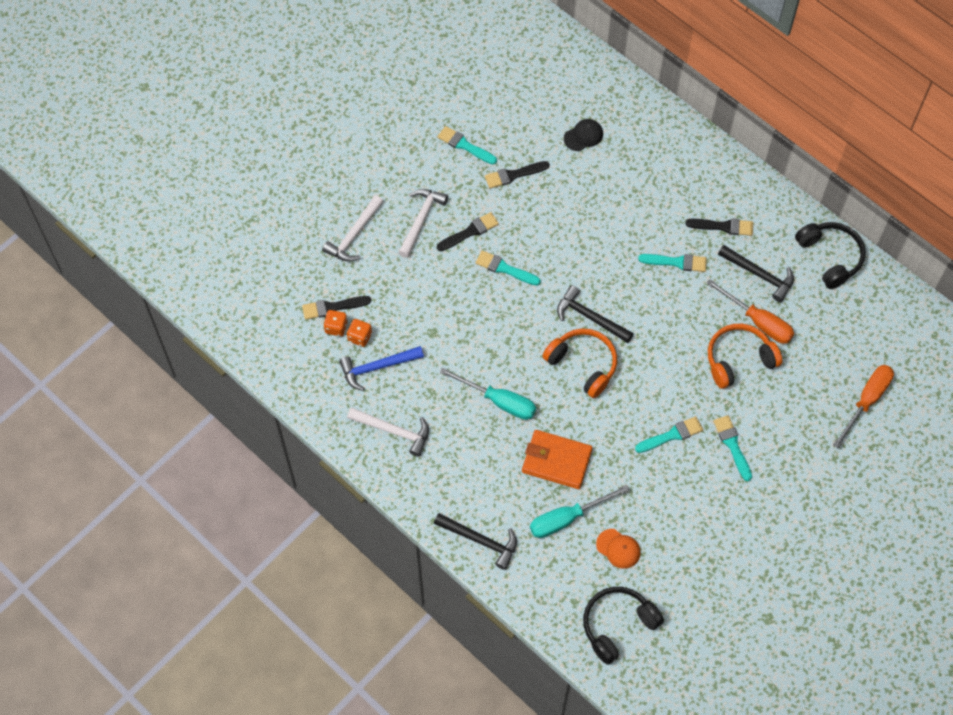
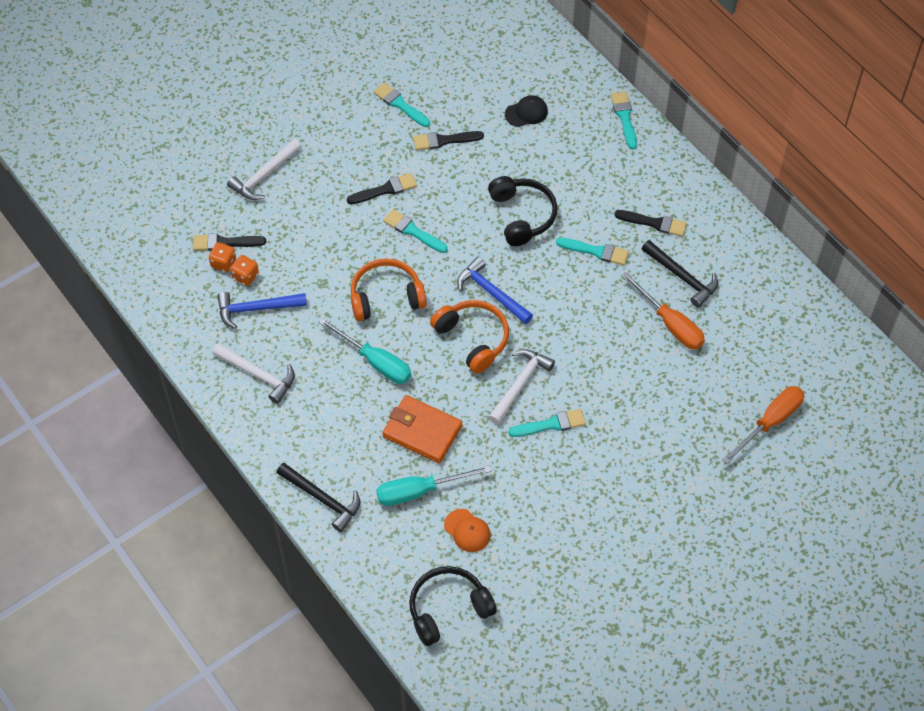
camera: 10 degrees right, 5 degrees down
white hammer [398,189,448,258] -> white hammer moved to [488,349,555,424]
black hammer [557,285,634,343] -> blue hammer [457,257,533,324]
orange headphones [708,324,782,389] -> orange headphones moved to [351,258,427,321]
turquoise brush [713,415,752,481] -> turquoise brush moved to [611,91,637,149]
black headphones [795,222,866,289] -> black headphones moved to [488,176,558,246]

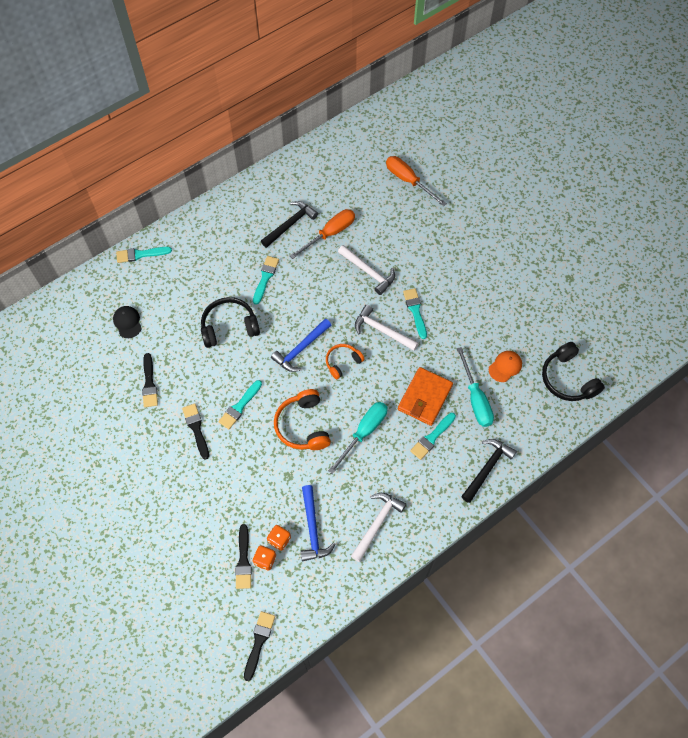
camera: 90 degrees left, 5 degrees up
white hammer [227,139,302,200] -> white hammer moved to [338,245,395,295]
turquoise brush [374,82,430,127] -> turquoise brush moved to [410,413,456,460]
orange headphones [430,300,509,374] -> orange headphones [326,344,365,379], size x0.62
black brush [614,210,687,237] -> black brush moved to [244,611,275,681]

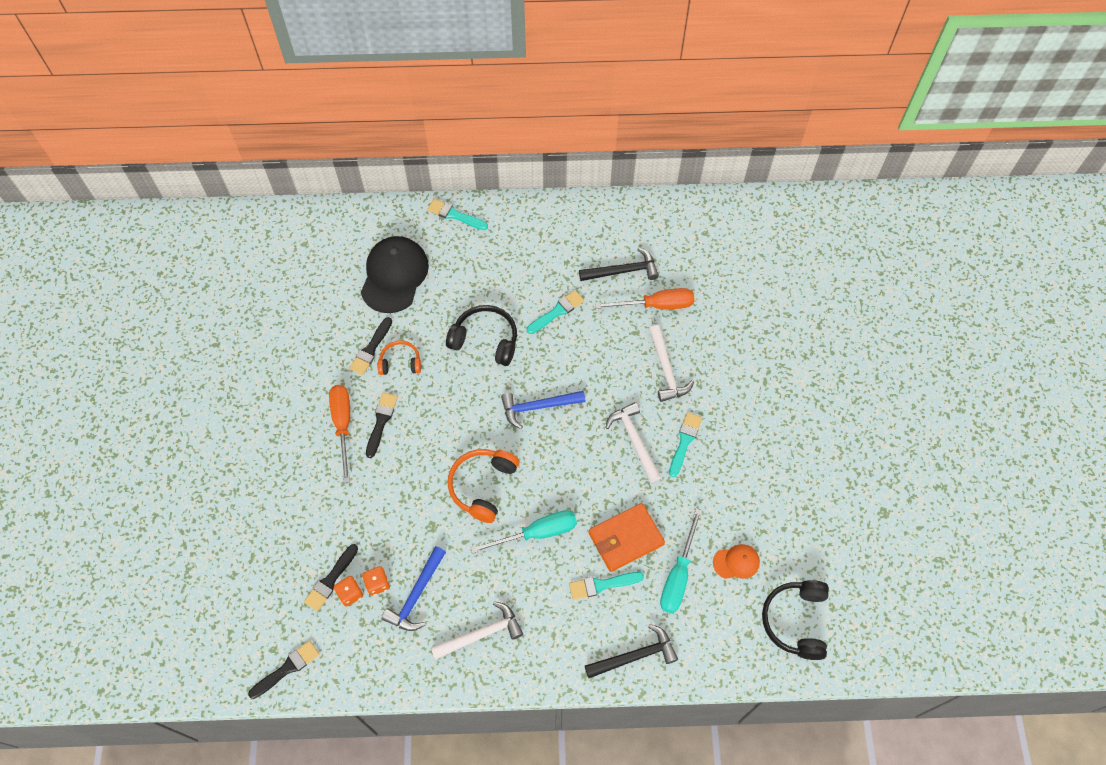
camera: 35 degrees right, 0 degrees up
black cap [113,306,142,338] -> black cap [361,236,429,313], size x2.04
turquoise brush [218,380,262,429] -> none
orange headphones [326,344,365,379] -> orange headphones moved to [378,340,421,375]
orange screwdriver [386,156,447,206] -> orange screwdriver moved to [329,385,350,483]

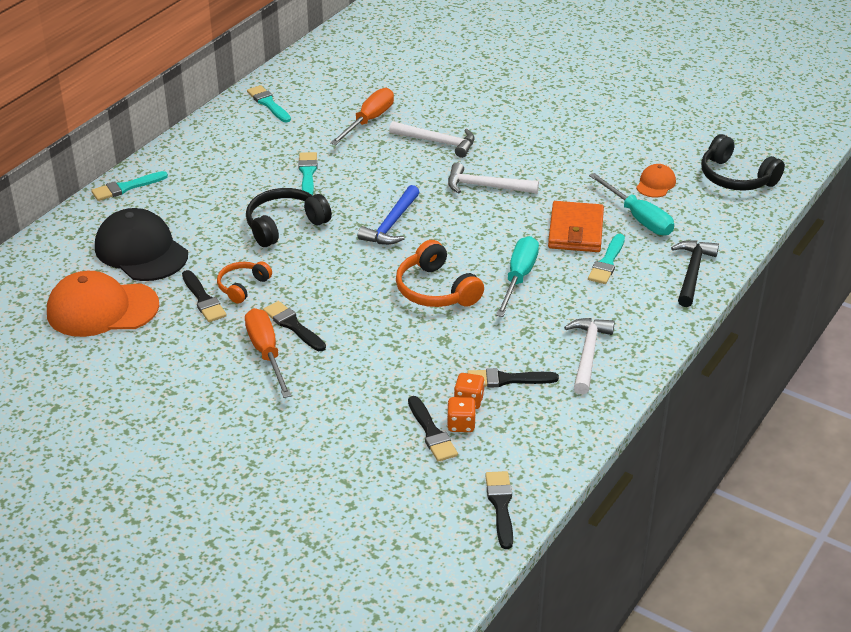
camera: 55 degrees left, 25 degrees down
orange screwdriver [329,385,350,483] -> orange screwdriver turned 45 degrees clockwise [245,308,292,398]
blue hammer [382,546,446,631] -> black brush [467,368,559,388]
black hammer [579,248,659,281] -> none
turquoise brush [669,412,702,477] -> turquoise brush moved to [247,85,291,122]
none -> orange cap [47,271,159,337]

